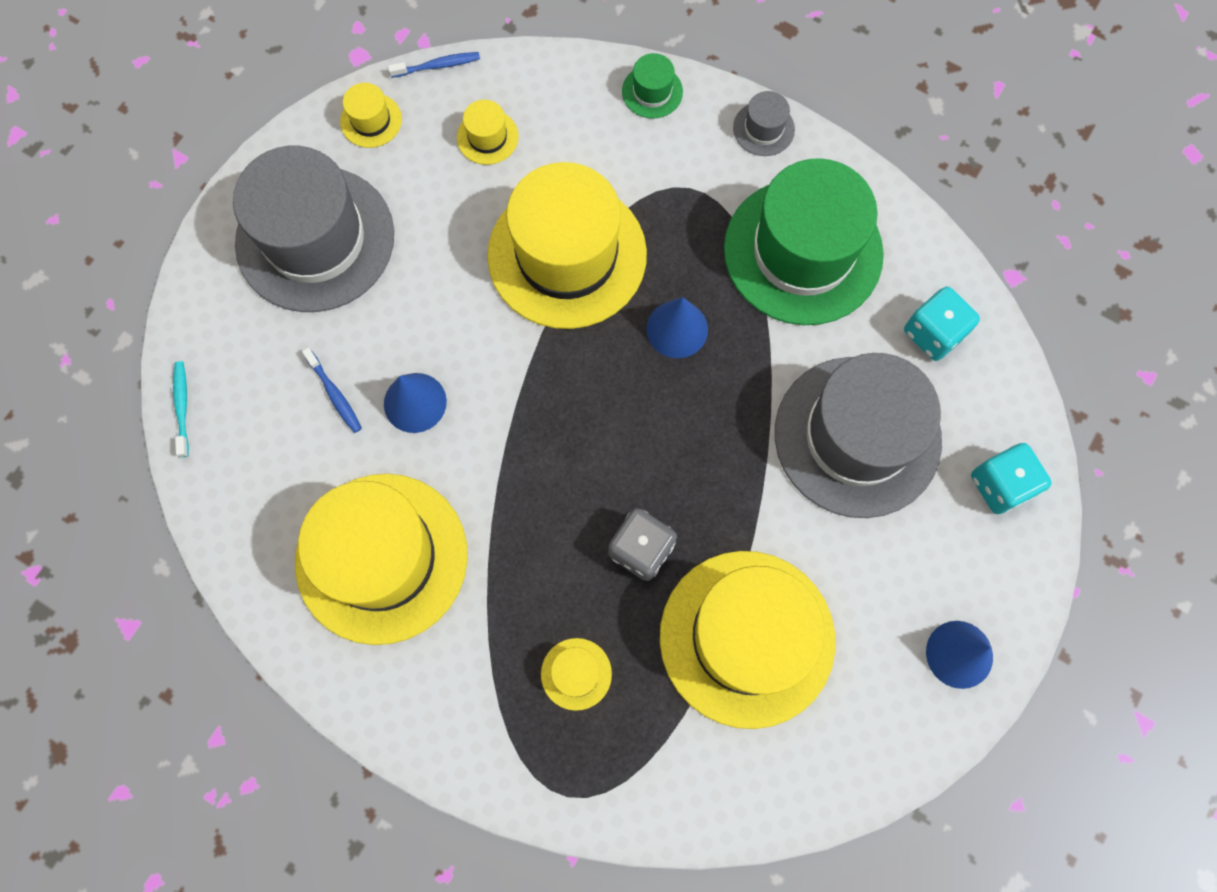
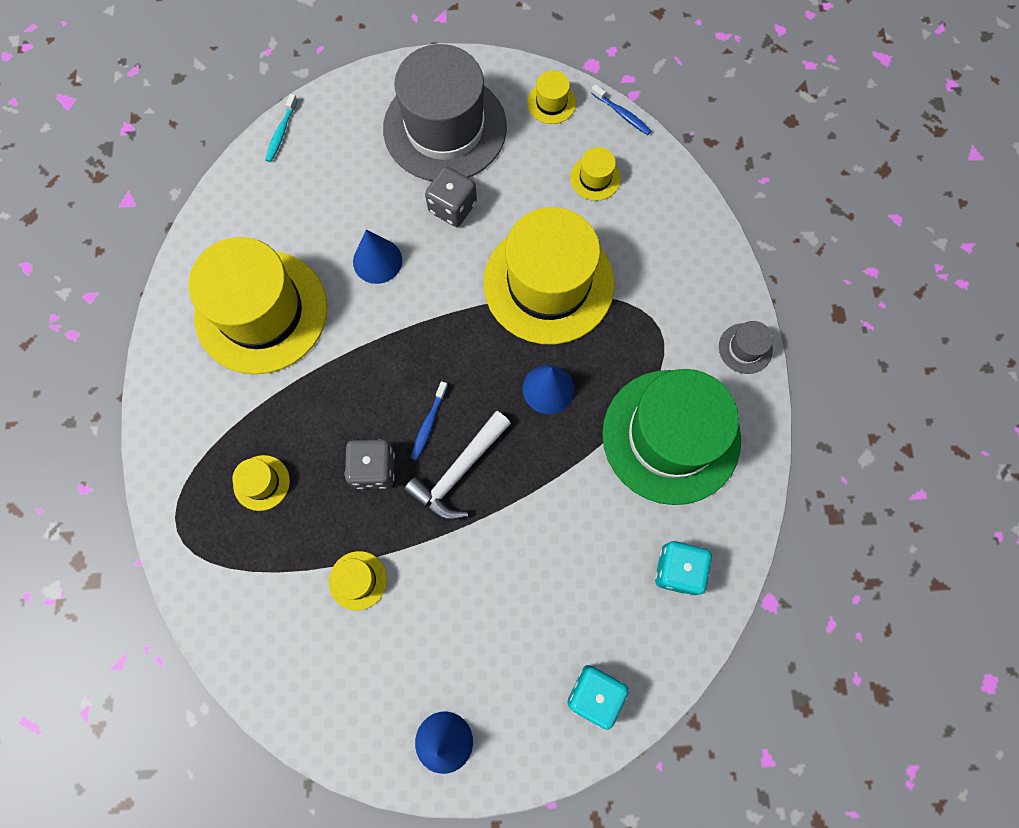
camera: 55 degrees right, 0 degrees up
turquoise toothbrush [173,361,189,457] -> turquoise toothbrush turned 150 degrees clockwise [265,94,298,162]
blue toothbrush [302,348,362,433] -> blue toothbrush moved to [410,381,448,461]
green hat [622,53,683,119] -> none
yellow hat [660,551,835,729] -> yellow hat [329,551,387,611], size x0.40
grey hat [775,353,942,518] -> none
none -> white hammer [403,411,511,521]
none -> grey dice [425,166,477,227]

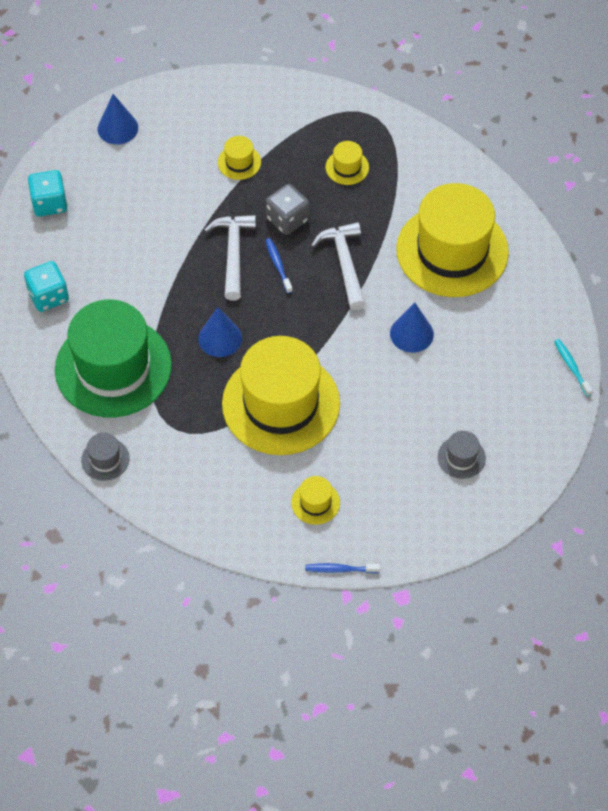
camera: 140 degrees right, 15 degrees down
grey hat [383,44,507,181] -> grey hat [438,431,486,479], size x0.40
grey dice [425,166,477,227] -> none
yellow hat [527,70,576,124] -> none
none -> white hammer [311,222,366,310]

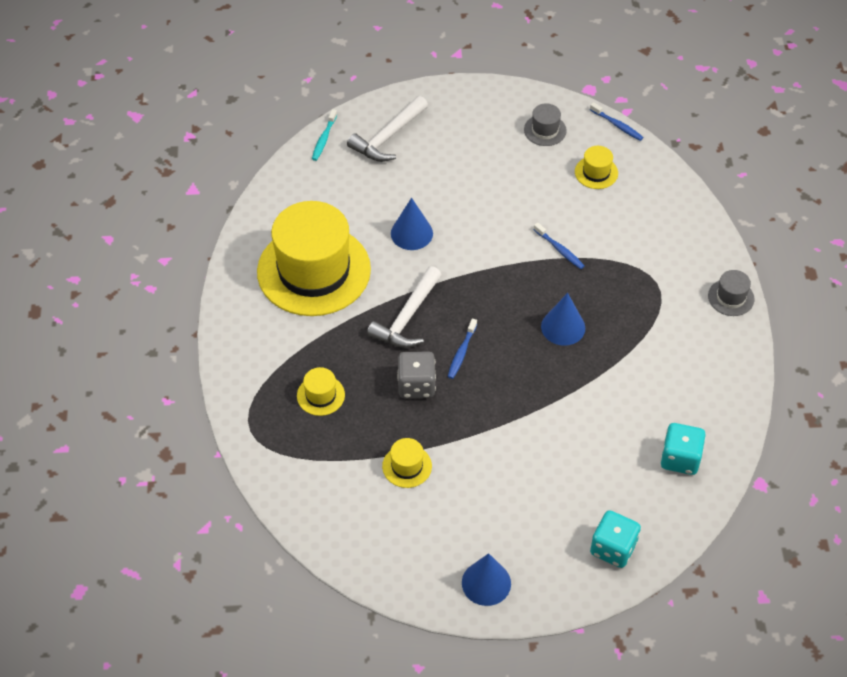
camera: 140 degrees left, 5 degrees down
green hat [55,299,172,417] -> none
white hammer [204,214,256,301] -> white hammer moved to [347,96,428,162]
yellow hat [222,336,340,455] -> blue toothbrush [533,222,584,269]
grey hat [438,431,486,479] -> grey hat moved to [524,104,567,146]

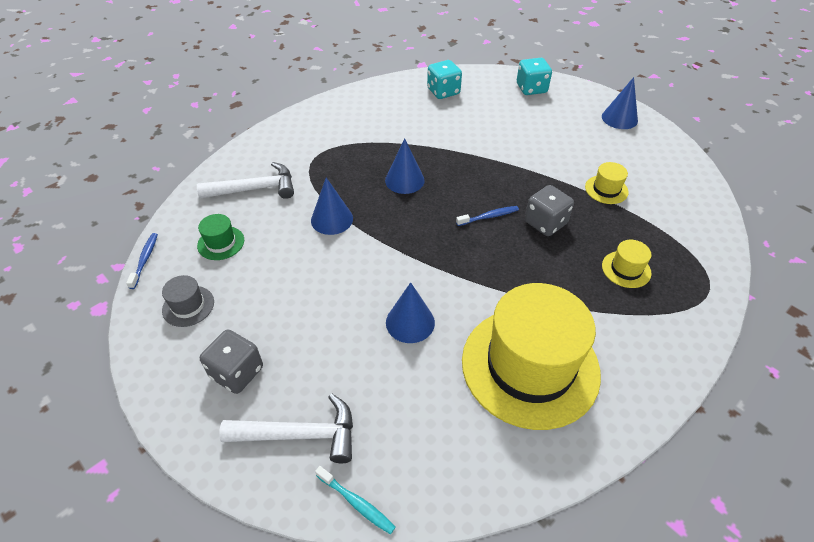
camera: 130 degrees left, 5 degrees down
turquoise toothbrush [312,109,337,161] -> turquoise toothbrush turned 60 degrees clockwise [315,466,396,534]
white hammer [367,266,442,348] -> white hammer moved to [197,162,294,199]
blue toothbrush [533,222,584,269] -> blue cone [311,178,353,235]
yellow hat [575,146,618,189] -> green hat [197,214,244,260]
grey hat [708,270,754,316] -> none
none -> grey dice [200,329,263,394]

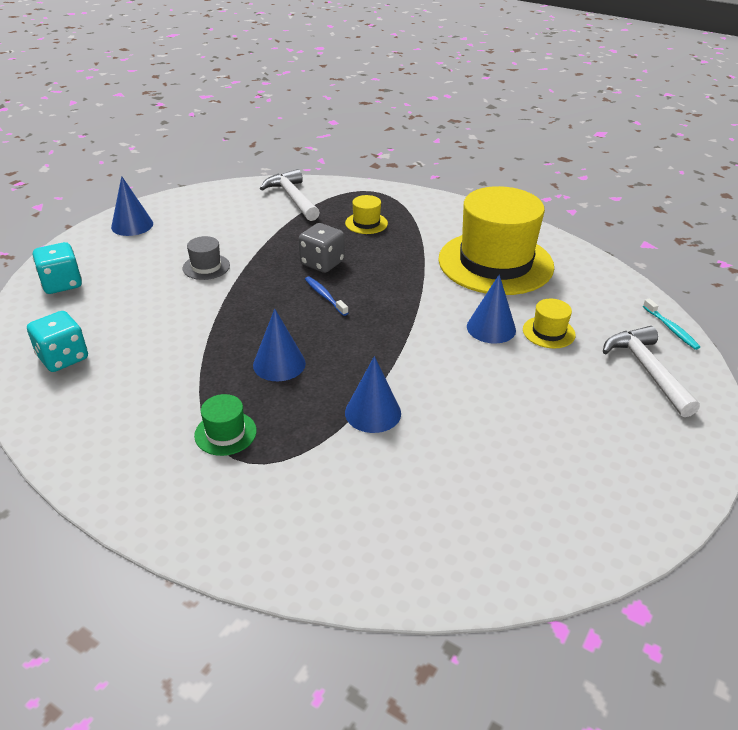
camera: 105 degrees left, 10 degrees down
blue toothbrush [126,233,158,289] -> none
grey hat [162,275,214,327] -> grey hat moved to [183,236,230,280]
white hammer [197,162,294,199] -> white hammer moved to [260,169,320,221]
green hat [197,214,244,260] -> green hat moved to [194,394,257,456]
grey dice [200,329,263,394] -> none
turquoise toothbrush [315,466,396,534] -> turquoise toothbrush turned 135 degrees clockwise [643,298,700,350]
yellow hat [585,162,629,204] -> yellow hat moved to [523,299,576,348]

